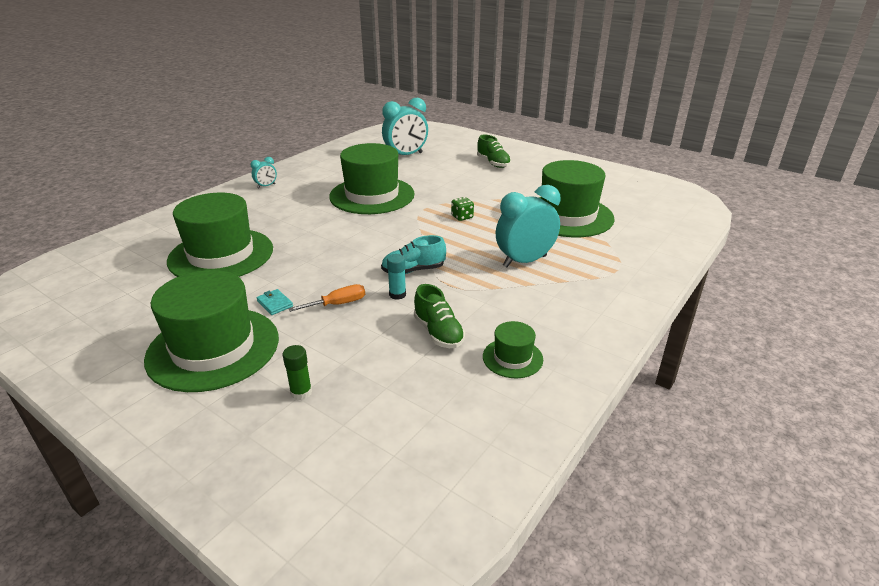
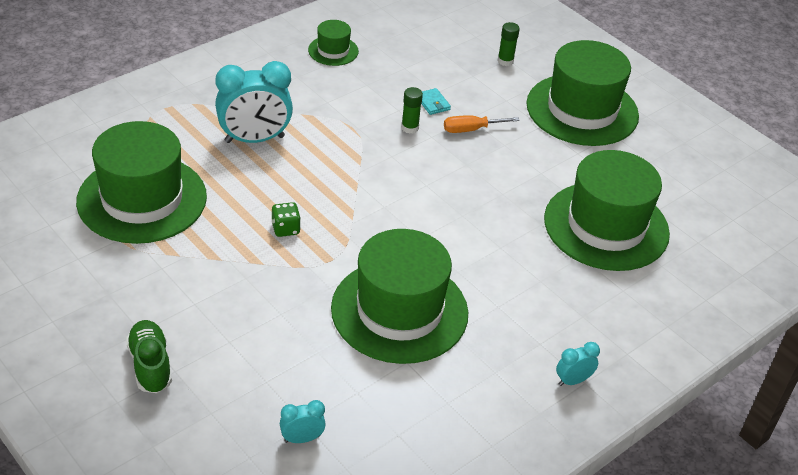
camera: 170 degrees left, 10 degrees up
turquoise wallet [256,289,293,315] -> turquoise wallet moved to [422,88,451,115]
turquoise shoe [381,235,446,274] -> none
turquoise clock [382,98,428,155] -> turquoise clock [280,400,326,443], size x0.47
turquoise glue stick [387,254,406,300] -> green glue stick [401,87,423,134]
green shoe [414,284,465,348] -> none

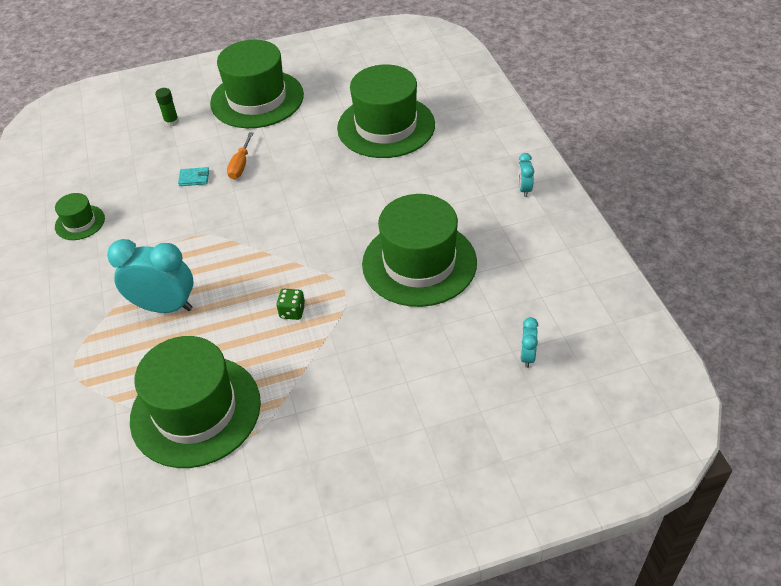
camera: 60 degrees left, 5 degrees up
green shoe [126,320,172,393] -> none
turquoise clock [215,61,293,143] -> turquoise clock turned 90 degrees counterclockwise [107,239,193,313]
green glue stick [401,87,423,134] -> none

